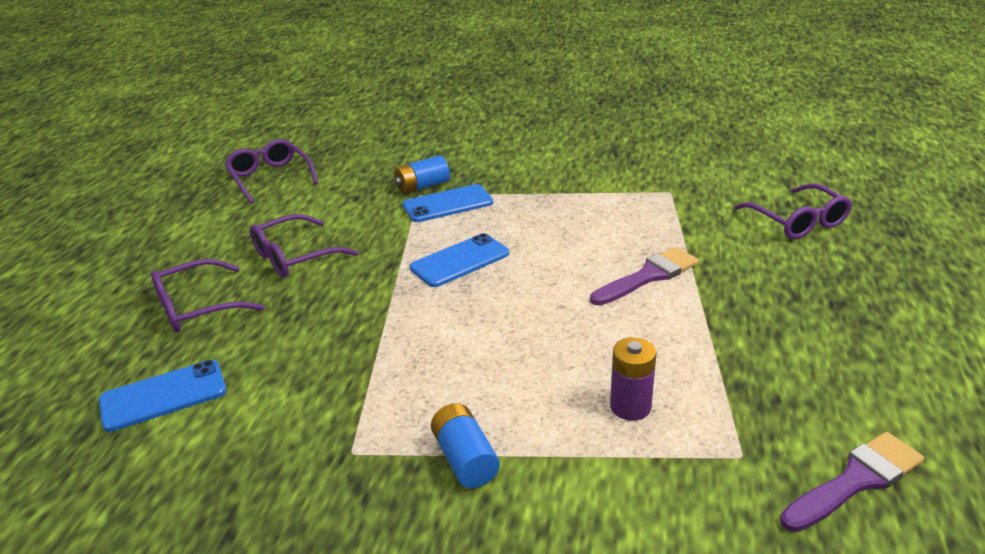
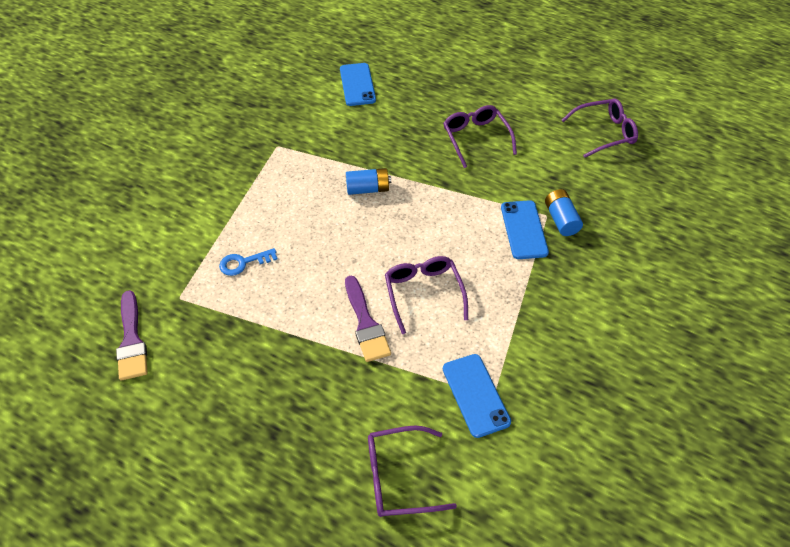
camera: 105 degrees right, 20 degrees up
purple glasses [151,259,264,333] -> purple glasses moved to [385,256,468,334]
blue phone [410,233,509,287] -> blue phone moved to [443,354,511,438]
blue battery [431,403,500,488] -> blue battery moved to [346,168,391,195]
purple battery [610,337,656,420] -> blue key [219,248,277,276]

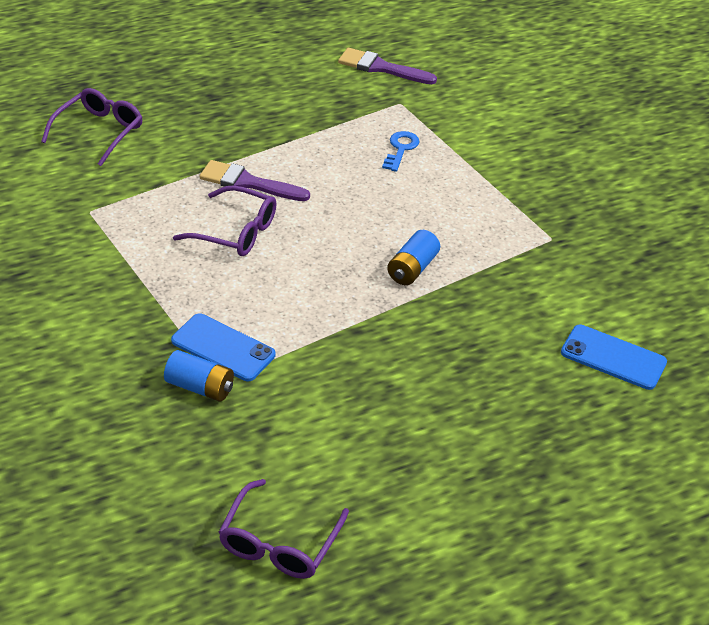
camera: 125 degrees right, 10 degrees down
purple glasses [443,105,517,168] -> none
blue phone [443,354,511,438] -> none

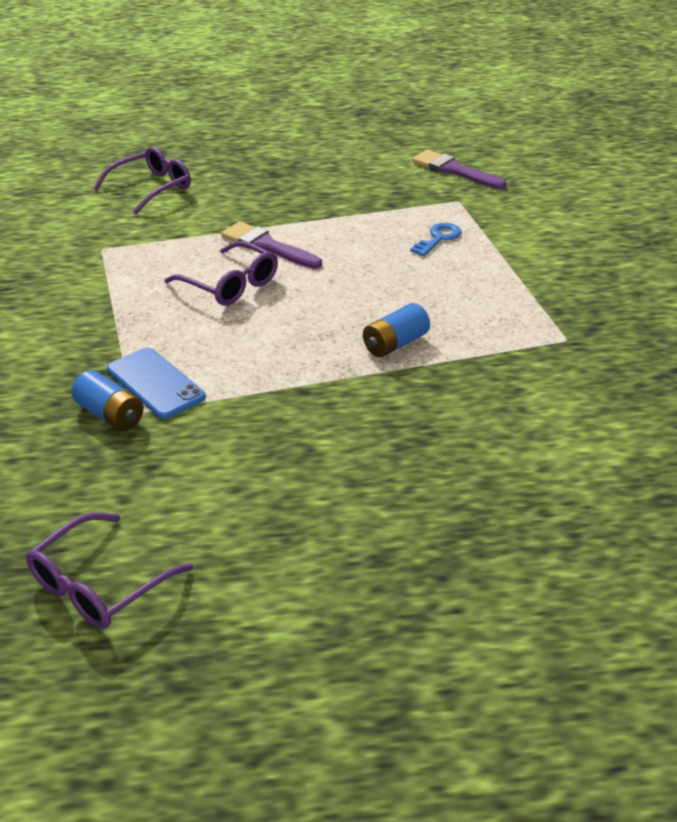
camera: 20 degrees right, 5 degrees down
blue phone [561,325,667,390] -> none

